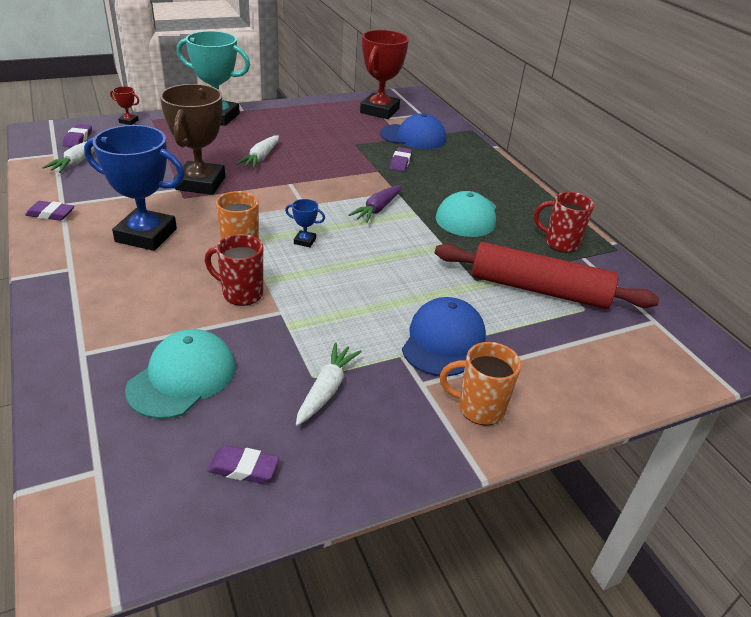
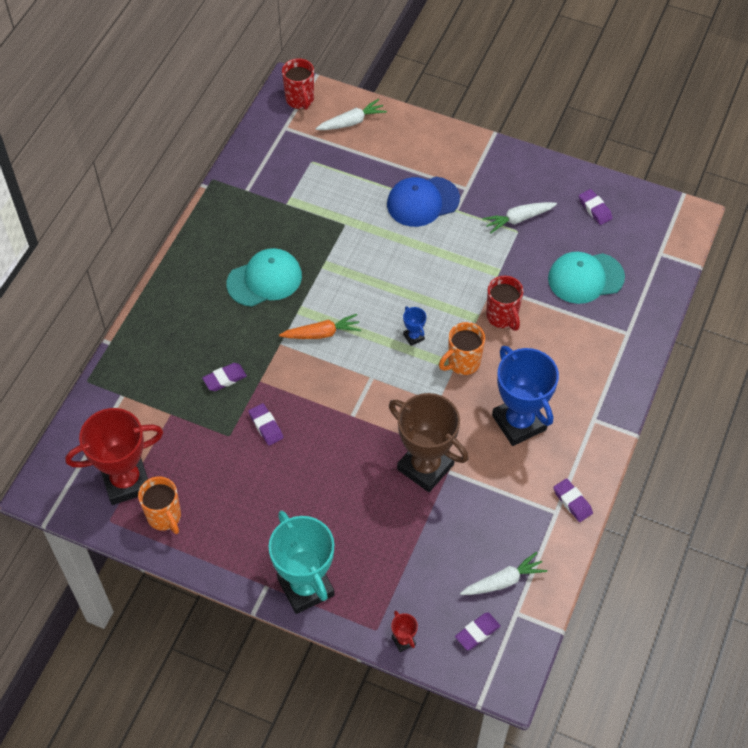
camera: 130 degrees left, 20 degrees up
brown trophy [160,84,225,195] -> brown trophy turned 75 degrees clockwise [389,393,468,492]
white carrot [236,135,279,169] -> white carrot moved to [316,99,387,130]
purple carrot [348,185,402,223] -> orange carrot [279,314,361,339]
blue cap [380,113,446,149] -> none
red rolling pin [435,242,659,309] -> none
orange mug [440,342,521,425] -> orange mug moved to [138,477,181,534]
red mug [534,192,594,253] -> red mug moved to [282,58,314,110]
none -> purple eraser [248,403,283,446]

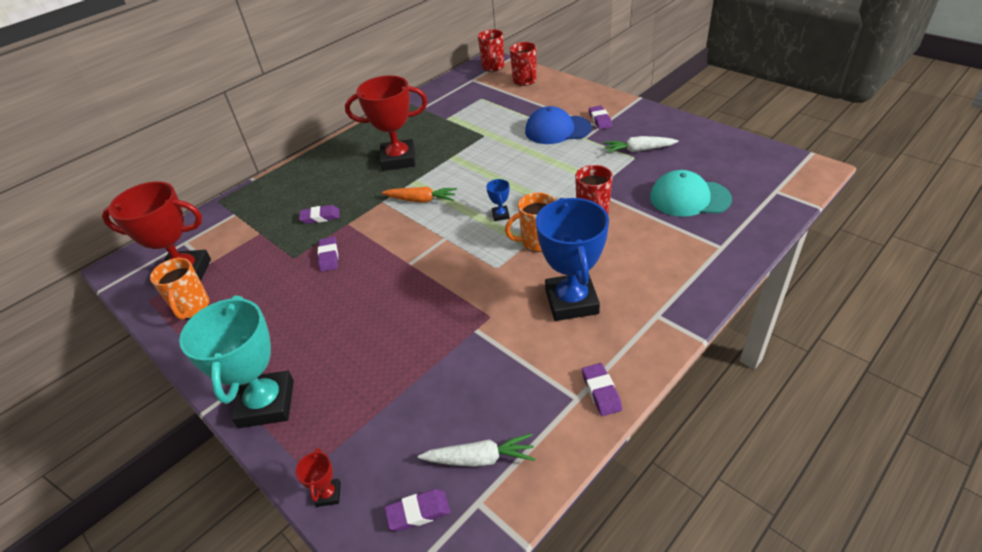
camera: 25 degrees right, 15 degrees down
turquoise cap [227,248,302,307] -> red trophy [345,75,427,171]
white carrot [316,99,387,130] -> red mug [510,42,536,86]
brown trophy [389,393,468,492] -> none
purple eraser [579,189,613,225] -> purple eraser moved to [589,105,612,129]

